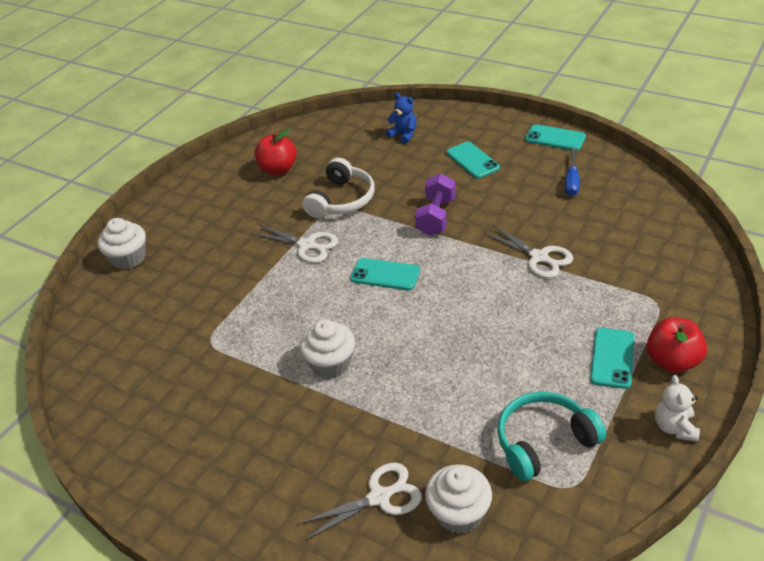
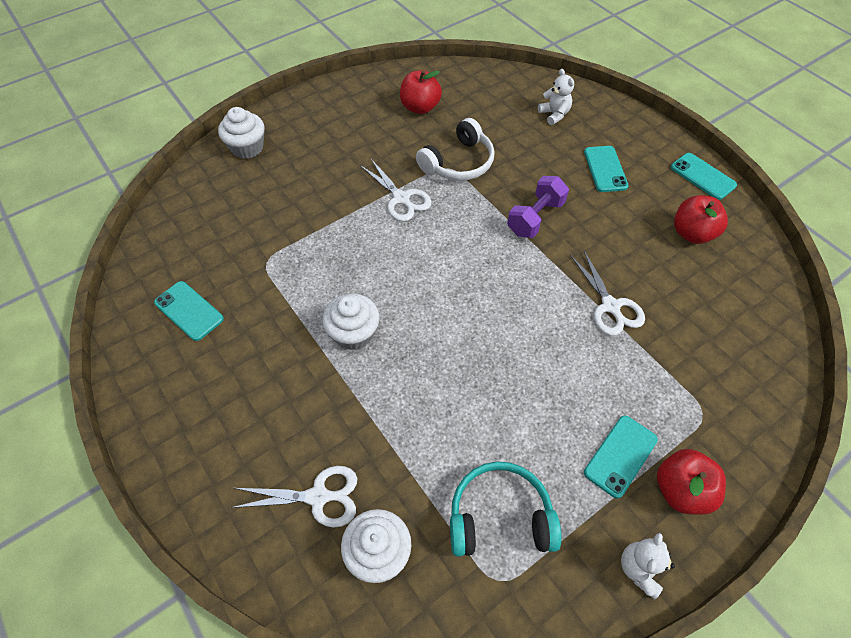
camera: 20 degrees right, 15 degrees up
turquoise phone [350,258,420,290] -> turquoise phone moved to [154,281,224,341]
blue teddy bear [386,93,417,144] -> white teddy bear [538,69,574,125]
blue screwdriver [565,148,579,196] -> red apple [674,195,728,244]

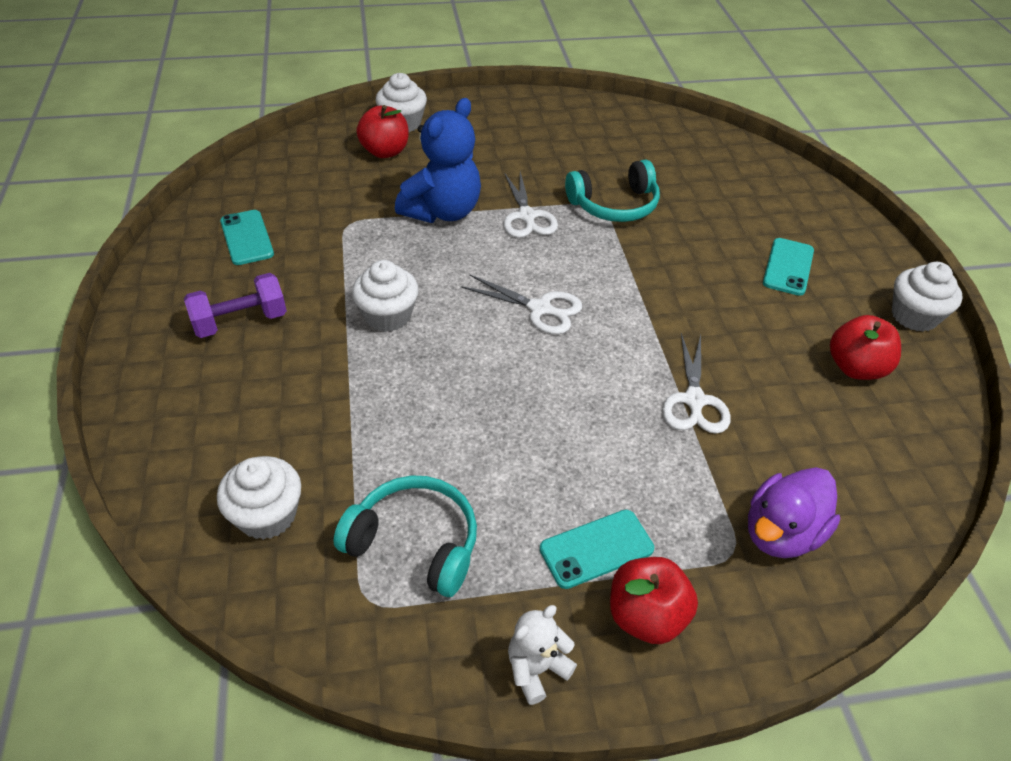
camera: 25 degrees right, 10 degrees down
white scissors [231,466,357,528] -> white scissors moved to [461,274,582,334]
red apple [400,70,442,114] -> red apple moved to [356,105,408,158]
white headphones [416,118,495,181] -> turquoise headphones [565,159,660,222]
purple dumbbell [507,176,569,238] -> purple dumbbell moved to [184,273,287,338]
white teddy bear [538,69,574,125] -> none
turquoise phone [671,153,737,200] -> white cupcake [892,262,963,332]
none -> blue teddy bear [395,98,481,223]
none -> purple duck [748,467,840,558]

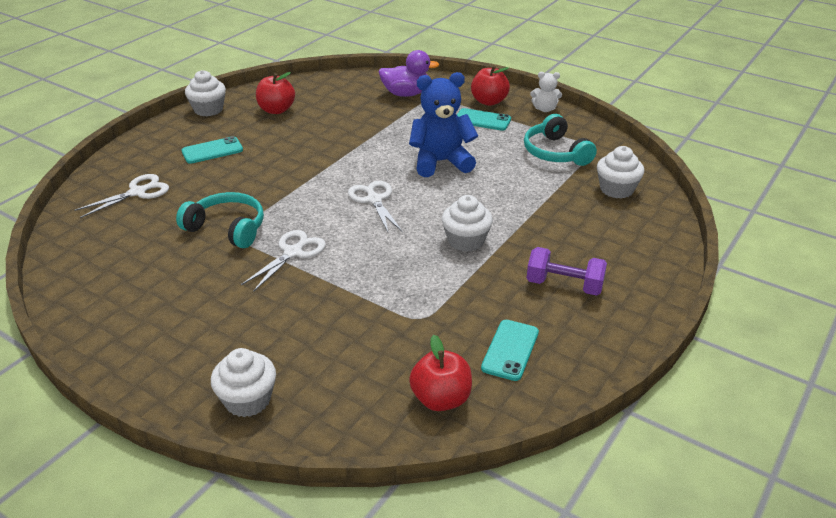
camera: 135 degrees left, 10 degrees down
red apple [356,105,408,158] -> red apple moved to [409,335,472,411]
blue teddy bear [395,98,481,223] -> blue teddy bear moved to [409,72,478,177]
white scissors [662,333,731,434] -> white scissors moved to [74,174,169,218]

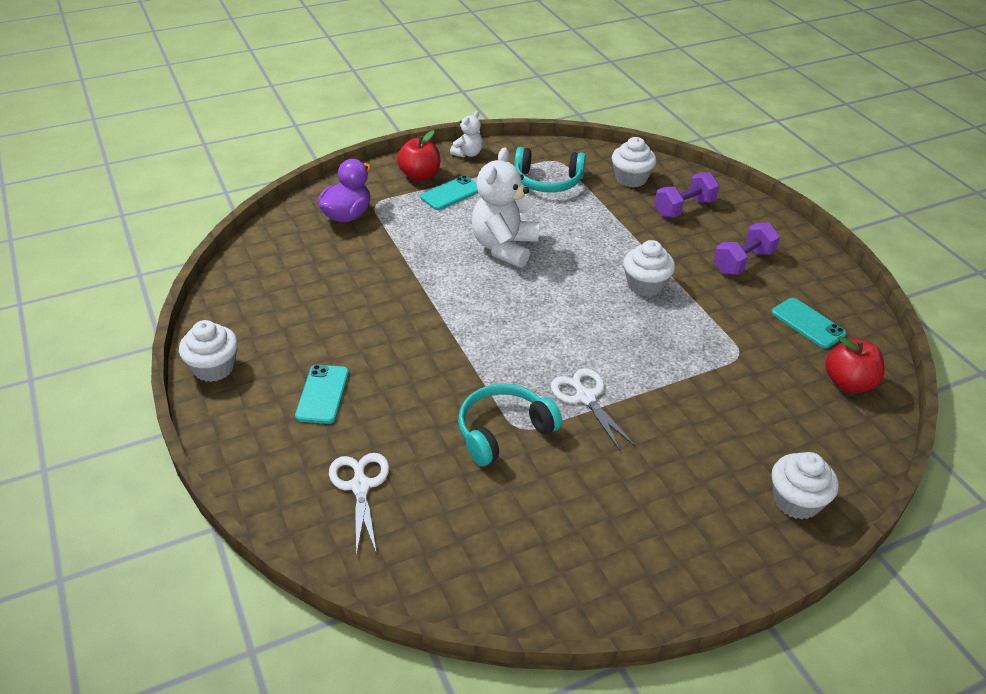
camera: 60 degrees left, 5 degrees up
red apple [256,72,295,114] -> none
white scissors [348,181,403,234] -> none
blue teddy bear [409,72,478,177] -> white teddy bear [472,147,539,268]
none -> purple dumbbell [654,172,719,217]

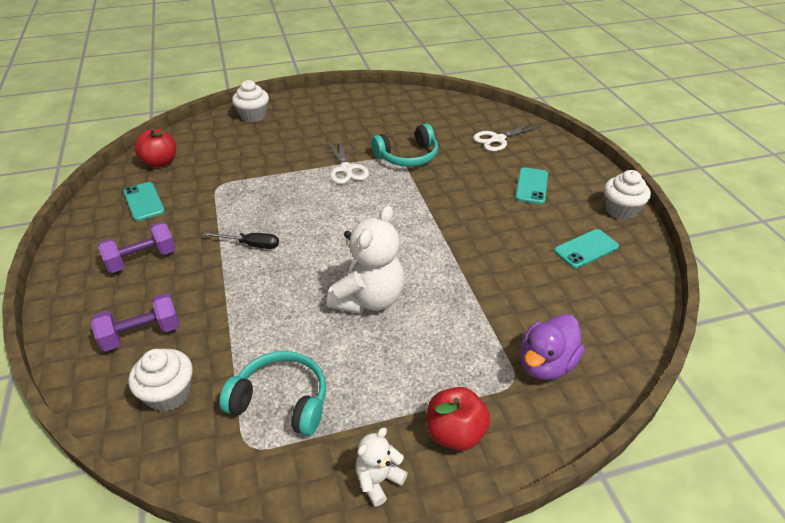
camera: 170 degrees left, 0 degrees up
white scissors [329,453,389,556] -> white scissors turned 60 degrees clockwise [473,123,540,151]
turquoise phone [420,175,478,210] -> turquoise phone moved to [554,229,619,268]
white cupcake [624,240,675,297] -> black screwdriver [203,232,279,249]

